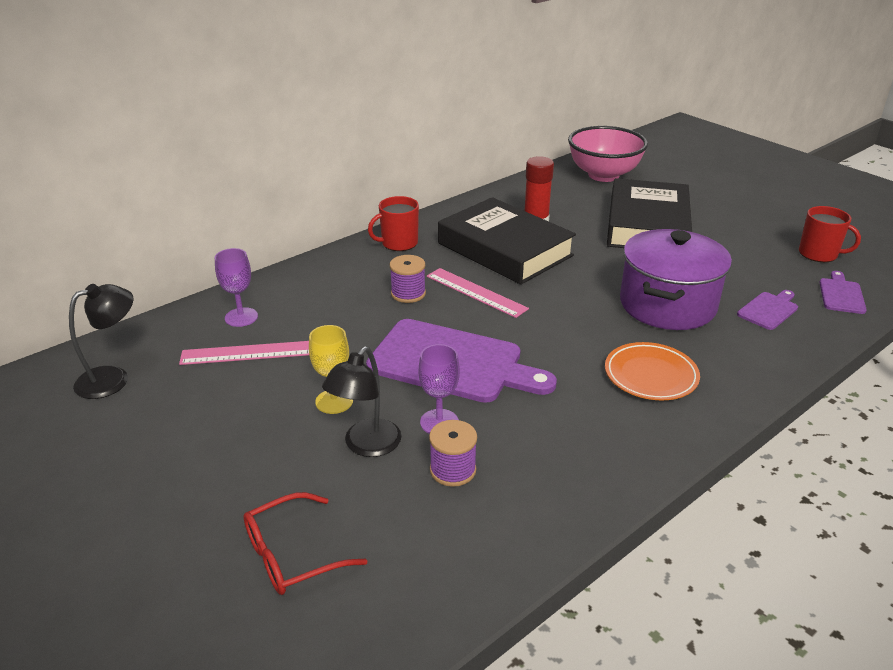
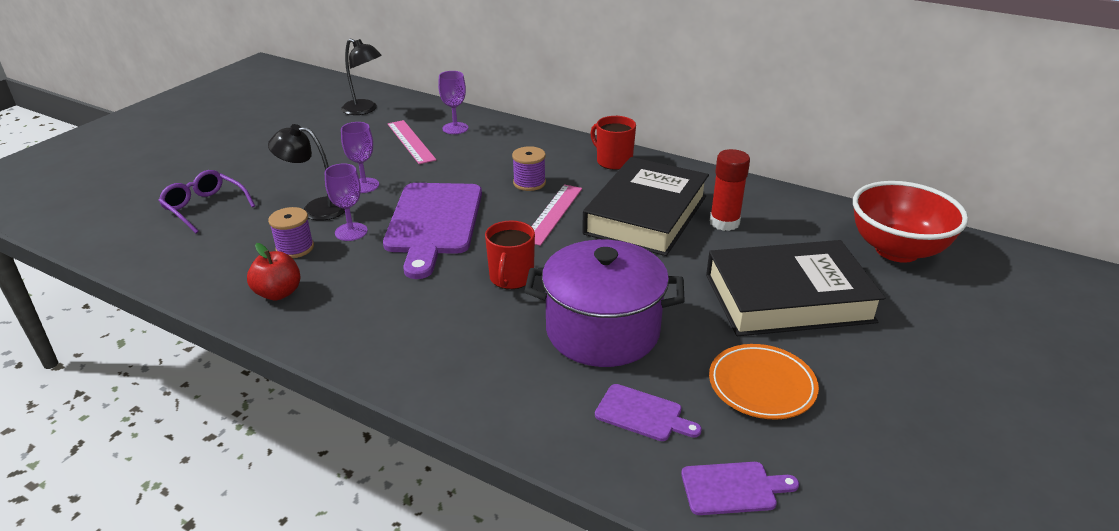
camera: 70 degrees right, 0 degrees up
red glasses [244,492,367,595] -> purple glasses [158,170,255,233]
yellow goblet [309,325,353,414] -> purple goblet [341,122,379,193]
pink bowl [568,126,648,182] -> red bowl [853,181,968,263]
orange plate [605,342,700,400] -> orange plate moved to [709,344,819,419]
red mug [799,206,861,262] -> red mug moved to [485,220,535,289]
none -> red apple [247,243,301,300]

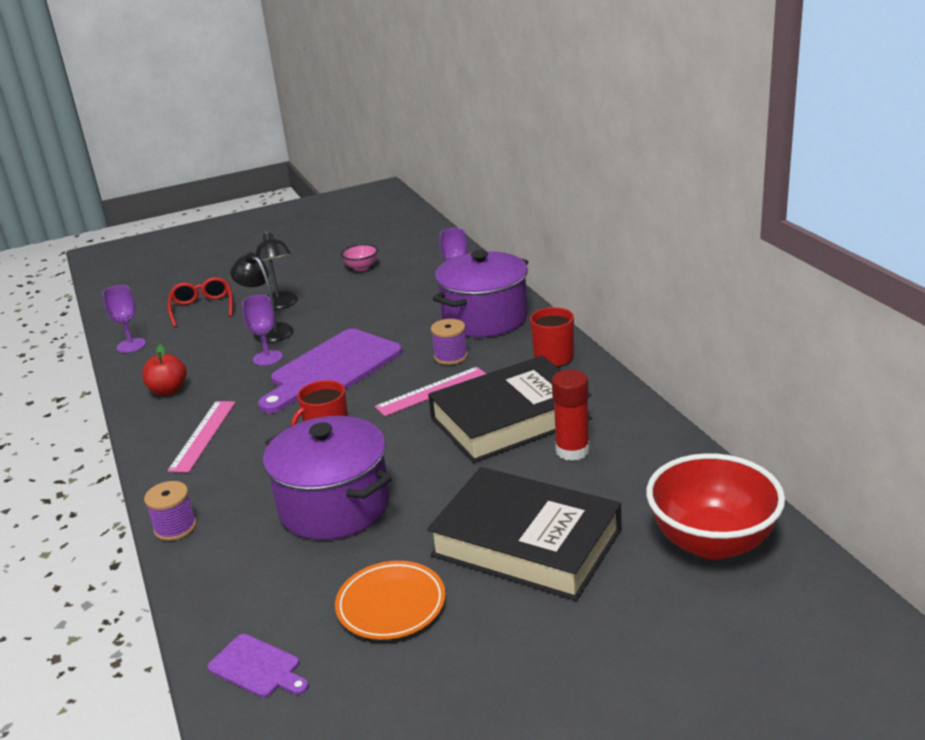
camera: 40 degrees right, 5 degrees down
purple glasses [158,170,255,233] -> red glasses [167,277,233,327]
purple spool [268,207,314,258] -> purple spool moved to [144,481,197,541]
black lamp [341,38,382,115] -> black lamp moved to [256,230,298,310]
purple goblet [341,122,379,193] -> purple goblet moved to [102,285,146,353]
pink ruler [388,120,436,164] -> pink ruler moved to [167,401,236,473]
purple cutting board [595,384,702,441] -> none
none -> pink bowl [341,244,378,271]
none -> purple pot [432,250,528,337]

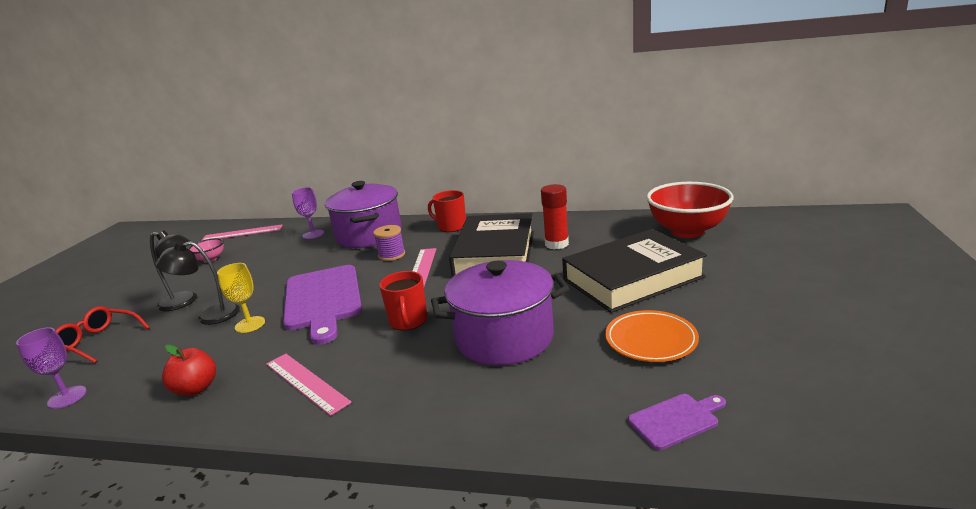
camera: 55 degrees left, 5 degrees down
purple spool [144,481,197,541] -> none
purple goblet [242,295,283,366] -> yellow goblet [217,263,265,333]
none -> pink ruler [201,224,282,241]

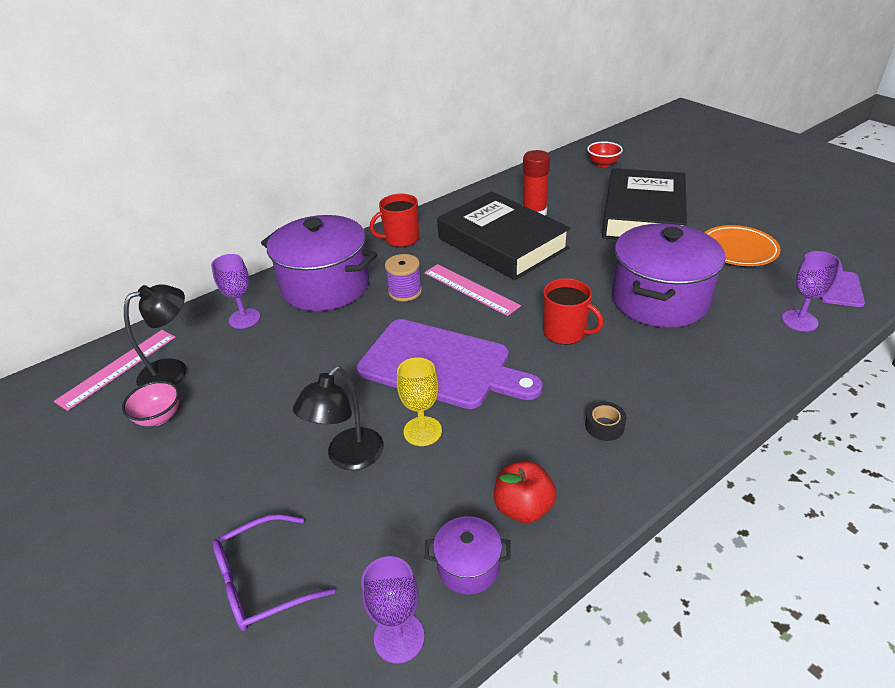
camera: 50 degrees left, 15 degrees up
red glasses [55,306,150,363] -> purple glasses [213,514,335,631]
black lamp [150,230,197,311] -> black lamp moved to [124,284,187,387]
pink ruler [266,354,352,416] -> black tape [585,402,626,441]
red bowl [647,182,733,238] -> red bowl [587,141,623,167], size x0.46
none -> purple pot [425,516,511,595]
none -> purple goblet [782,251,841,332]

